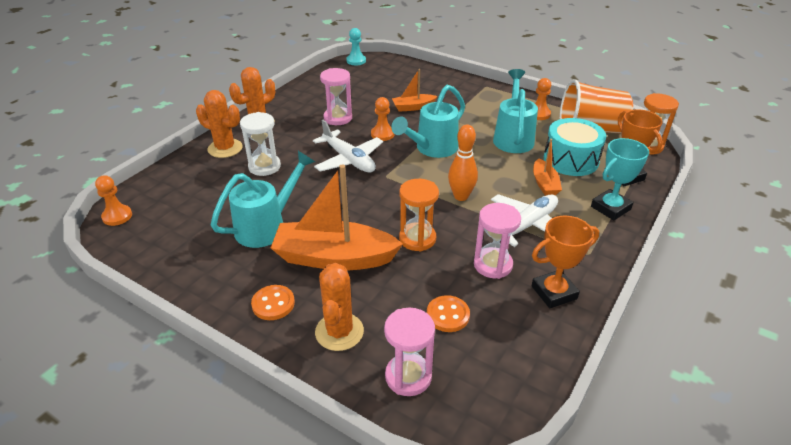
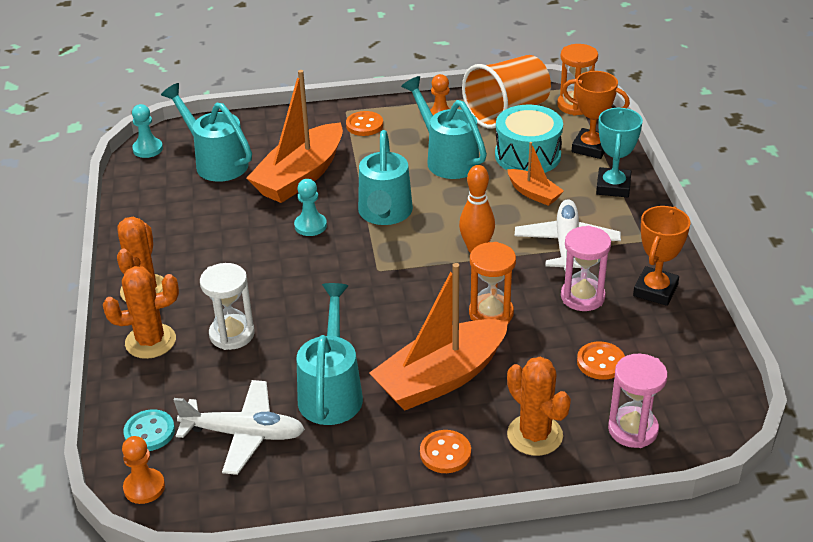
camera: 40 degrees left, 0 degrees up
white plane [313,120,383,172] -> white plane moved to [174,380,305,475]
pink hourglass [320,68,352,125] -> none
orange pawn [371,97,395,141] -> turquoise pawn [294,179,327,236]
orange boat [392,69,437,112] -> orange boat [246,70,343,203], size x2.00
none -> turquoise button [124,409,175,451]
none -> turquoise watering can [161,83,252,182]
none -> orange button [346,111,383,136]

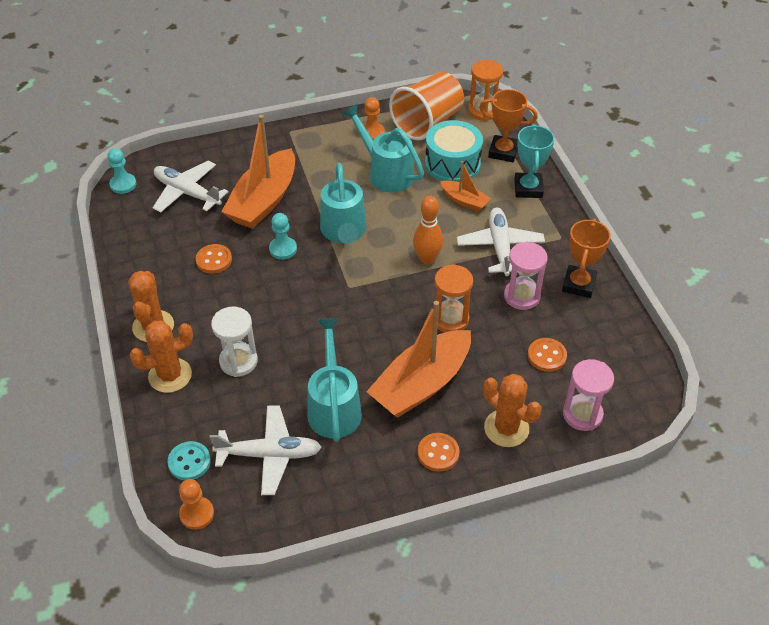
camera: 10 degrees left, 10 degrees up
turquoise watering can [161,83,252,182] -> white plane [153,160,229,213]
orange button [346,111,383,136] -> orange button moved to [195,244,232,274]

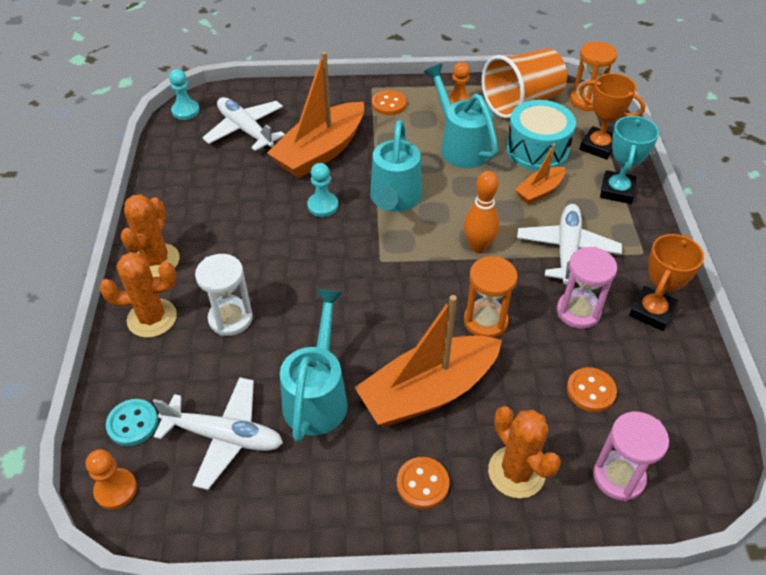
camera: 15 degrees right, 0 degrees up
orange button [195,244,232,274] -> orange button moved to [372,90,407,115]
orange boat [440,161,491,212] -> orange boat turned 90 degrees clockwise [515,144,565,204]

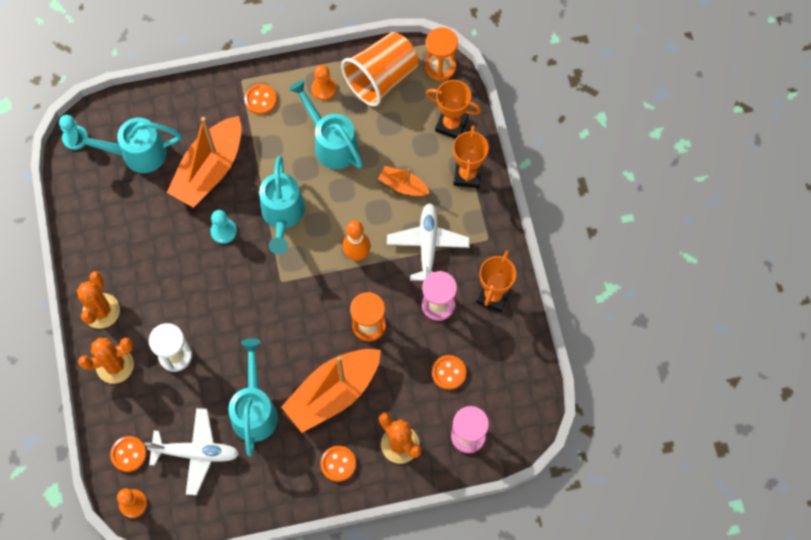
camera: 10 degrees left, 20 degrees up
turquoise button [106,399,158,446] -> orange button [110,436,147,472]
white plane [202,97,285,151] -> turquoise watering can [69,118,182,173]
turquoise drum [506,100,576,171] -> none
orange boat [515,144,565,204] -> orange boat turned 75 degrees clockwise [378,166,429,196]
turquoise trophy [600,116,659,204] -> orange trophy [453,125,489,188]

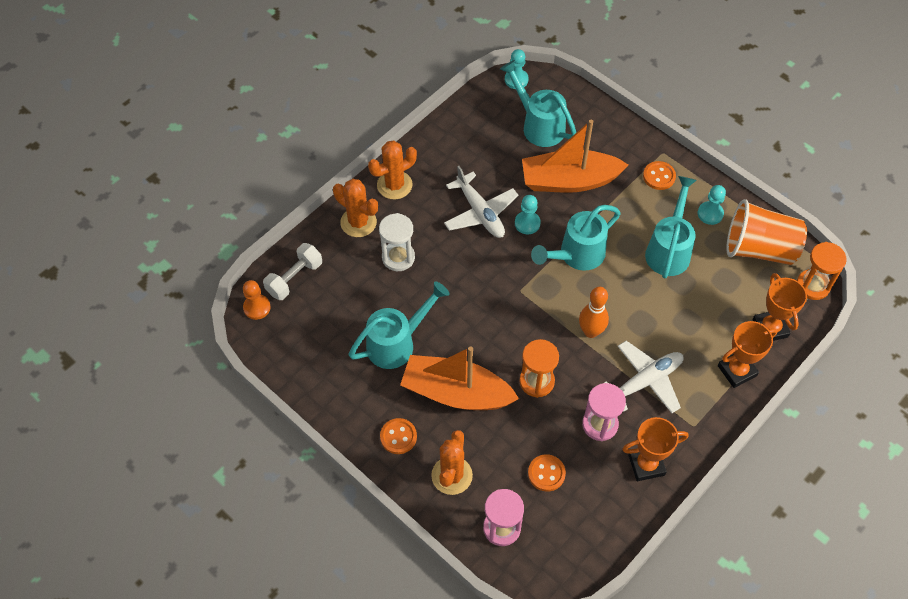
camera: 55 degrees right, 10 degrees down
orange button [110,436,147,472] -> white dumbbell [263,243,322,300]
white plane [144,408,239,495] -> white plane moved to [444,166,518,238]
orange pawn [311,65,337,101] -> turquoise pawn [698,185,726,225]
orange boat [378,166,429,196] -> none

